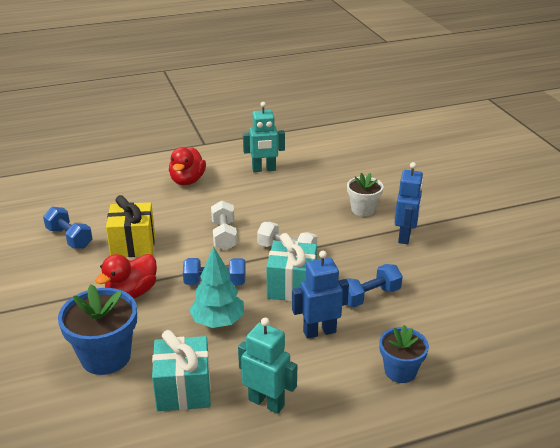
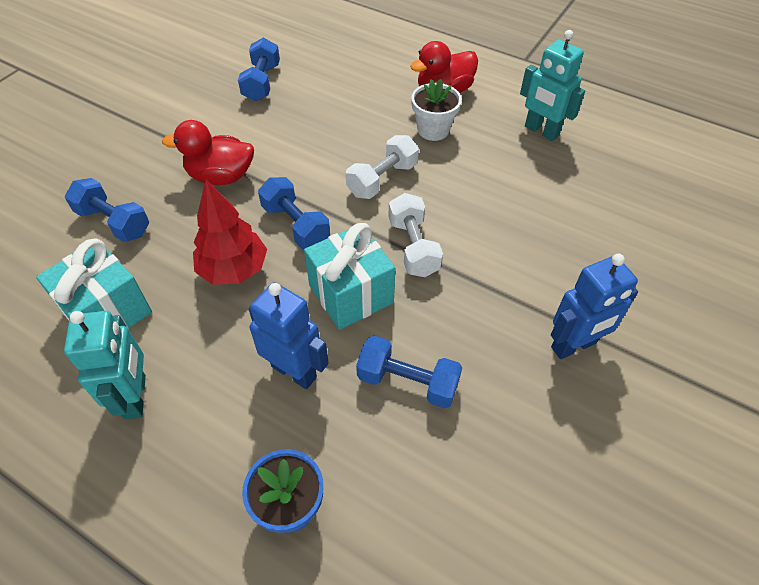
camera: 50 degrees right, 20 degrees up
blue flower pot [58,284,137,375] -> blue dumbbell [65,178,149,242]
yellow gift [106,195,155,257] -> none
turquoise tree [189,246,244,328] -> red tree [193,180,267,285]
white flower pot [347,173,383,216] -> white flower pot moved to [411,79,462,141]

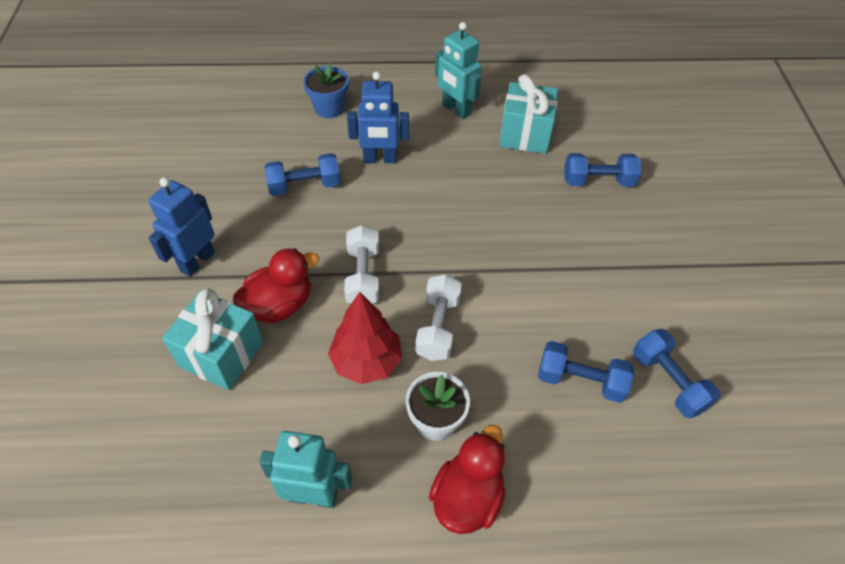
camera: 145 degrees right, 0 degrees up
red duck [162,120,254,185] -> red duck moved to [233,248,319,323]
red tree [193,180,267,285] -> red tree moved to [328,292,402,384]
blue dumbbell [258,177,330,249] -> blue dumbbell moved to [538,341,634,403]
turquoise gift [304,223,395,330] -> turquoise gift moved to [162,288,263,390]
white dumbbell [388,193,443,277] -> white dumbbell turned 45 degrees clockwise [344,225,379,304]

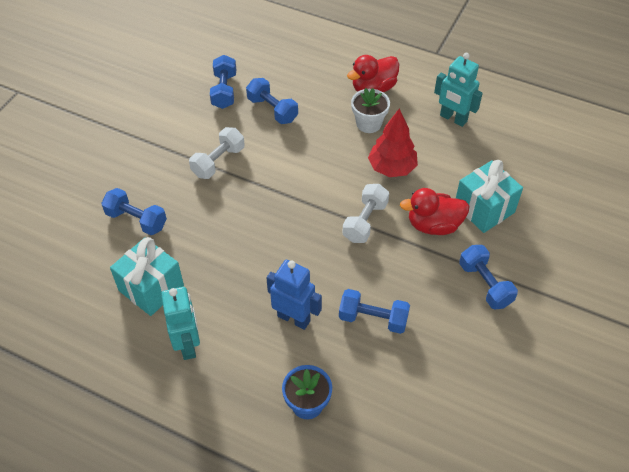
camera: 150 degrees left, 0 degrees up
blue robot [148,177,215,277] -> blue dumbbell [459,245,518,310]
white dumbbell [415,274,462,361] -> white dumbbell moved to [189,127,245,179]

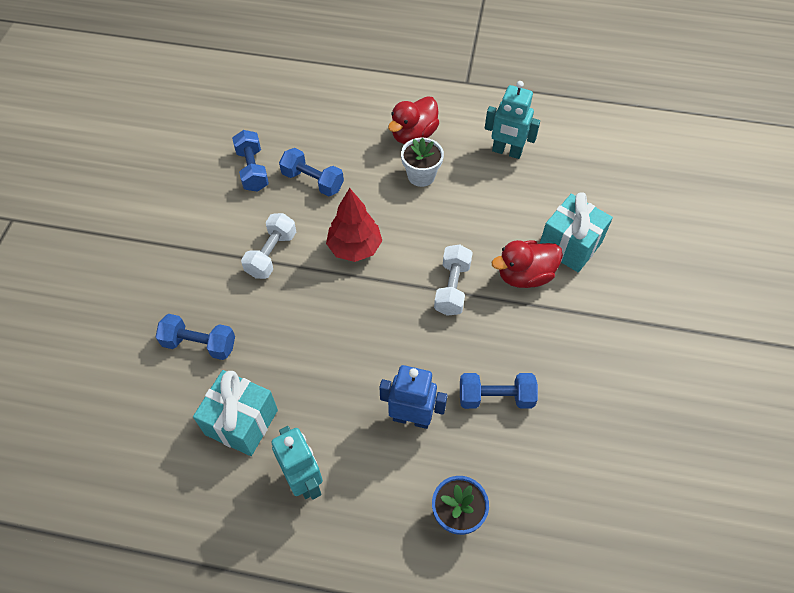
camera: 15 degrees left, 5 degrees up
red tree [368,108,418,177] -> red tree moved to [326,188,382,262]
blue dumbbell [459,245,518,310] -> none

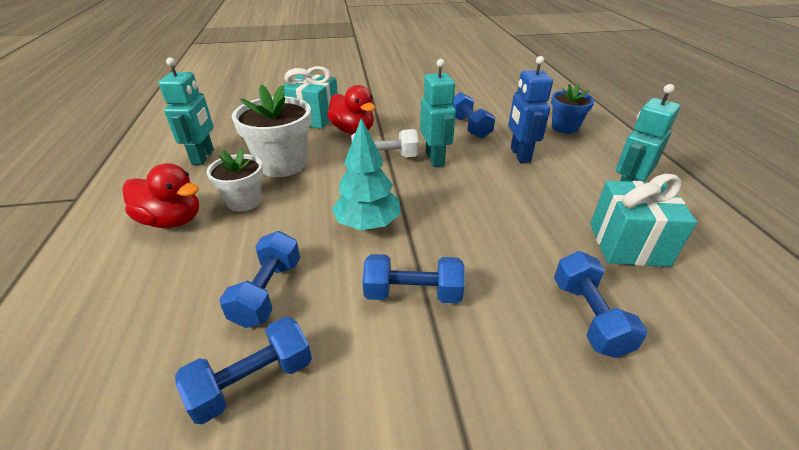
camera: 110 degrees left, 20 degrees down
white dumbbell [241,213,296,279] -> blue dumbbell [363,254,465,303]
red tree [326,188,382,262] -> turquoise tree [332,118,400,230]
none -> white flower pot [232,85,311,177]
none -> turquoise robot [420,59,456,167]

